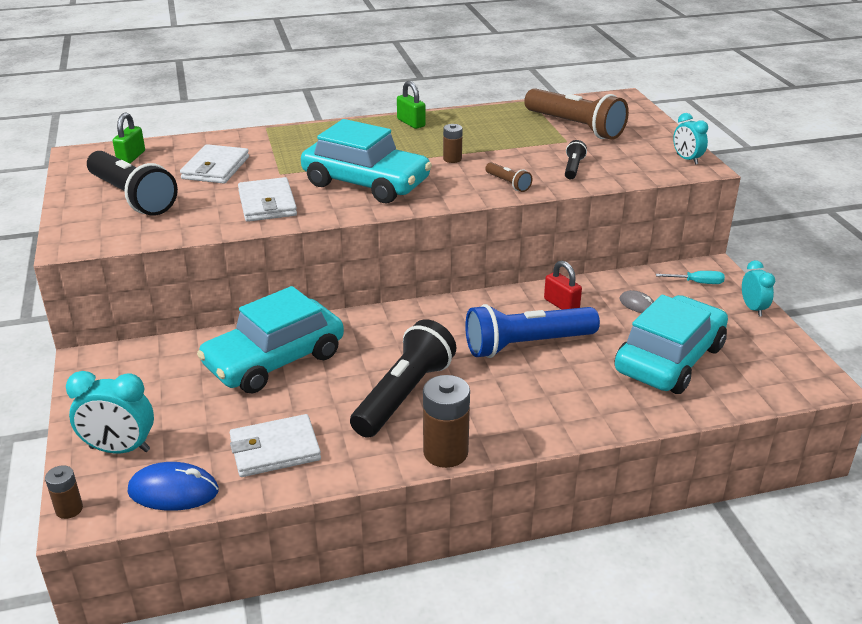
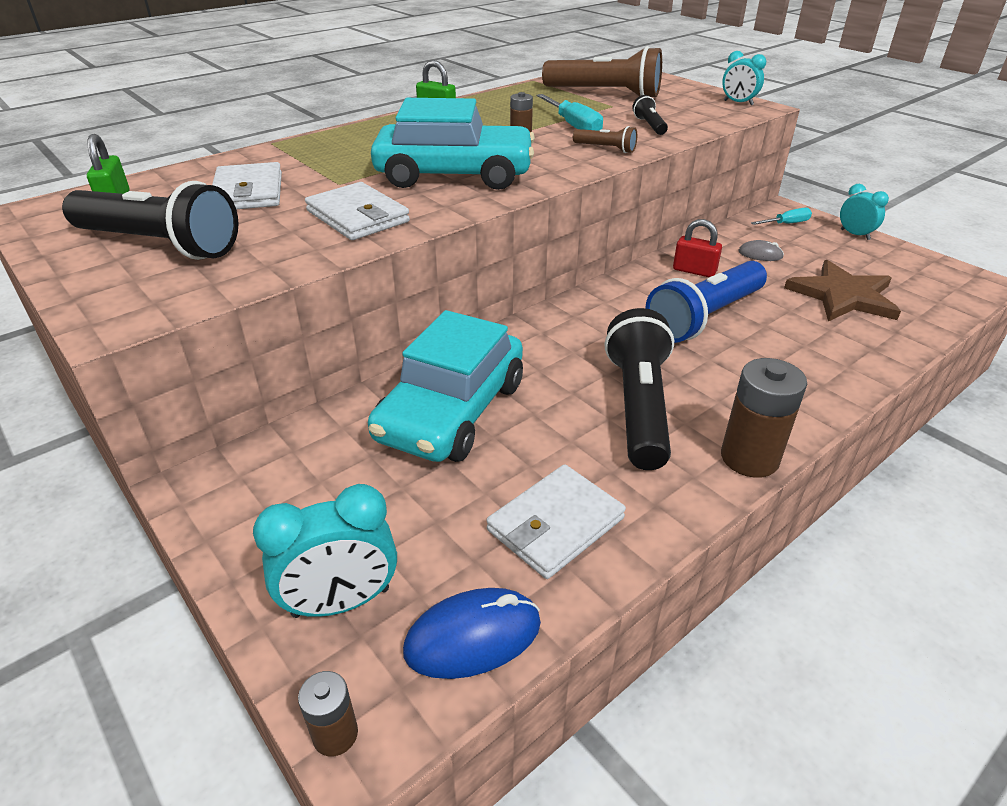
camera: 25 degrees left, 5 degrees up
turquoise car [614,295,728,394] -> brown star [784,260,901,322]
none -> turquoise screwdriver [536,94,603,131]

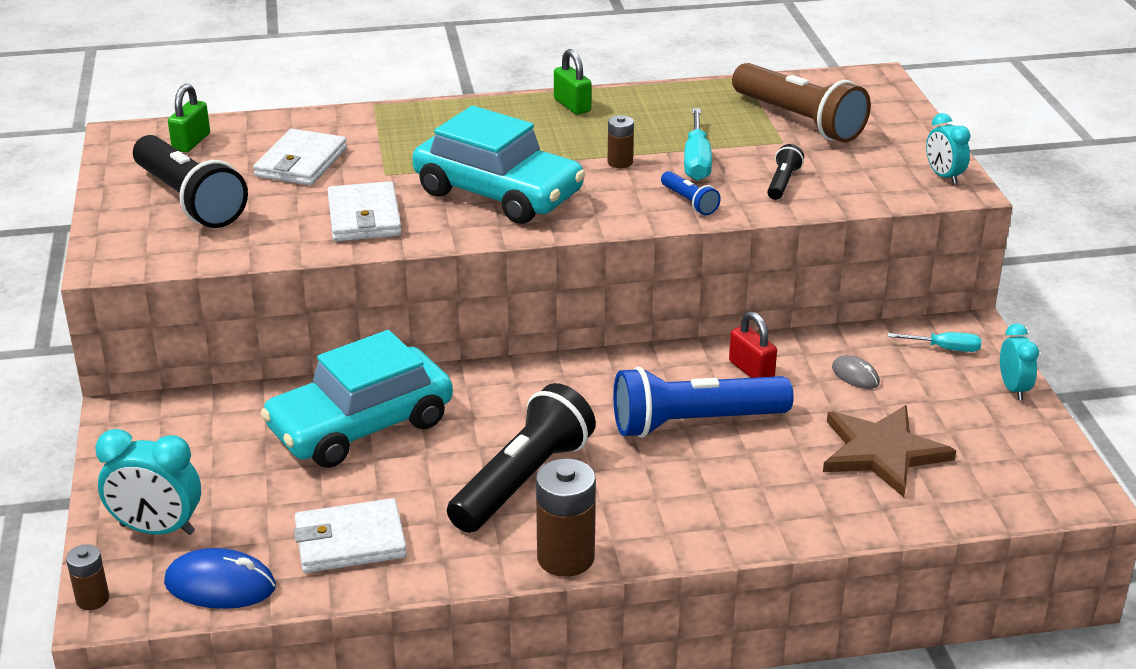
camera: 30 degrees right, 5 degrees down
brown flashlight [573,126,637,153] -> blue flashlight [661,171,721,215]

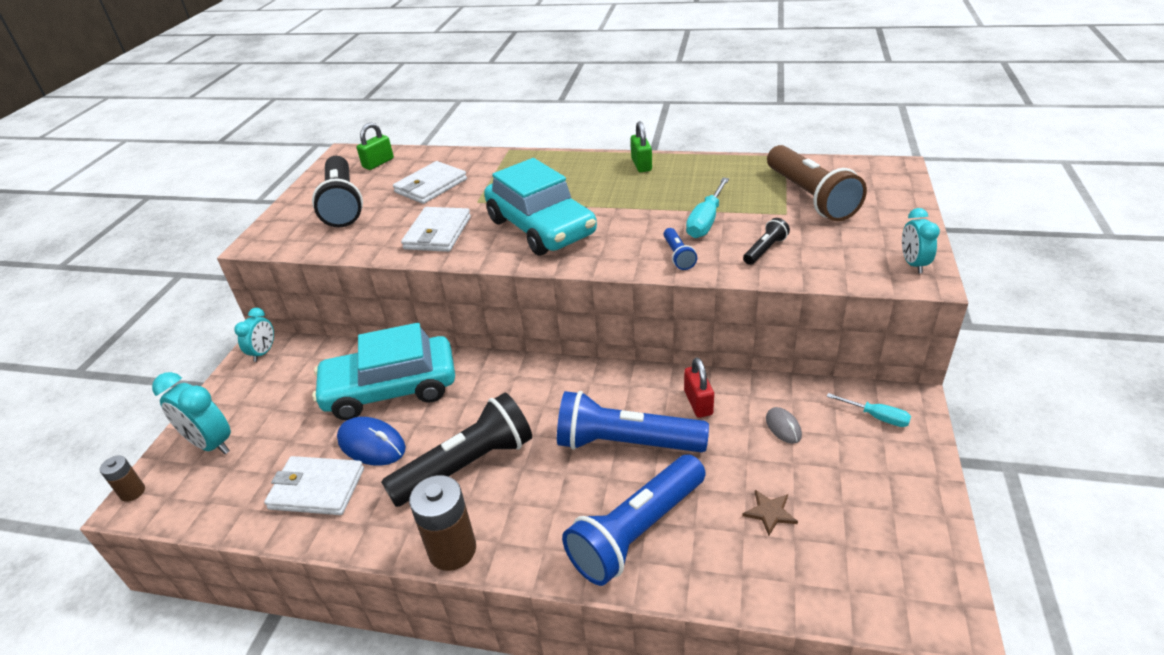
camera: 25 degrees right, 5 degrees up
blue mouse [164,548,276,609] -> blue mouse moved to [337,417,406,466]
brown battery [608,115,634,168] -> none
brown star [823,405,956,497] -> brown star [742,490,798,536], size x0.44
turquoise clock [1000,323,1039,400] -> turquoise clock moved to [234,308,274,362]
none -> blue flashlight [562,454,706,586]

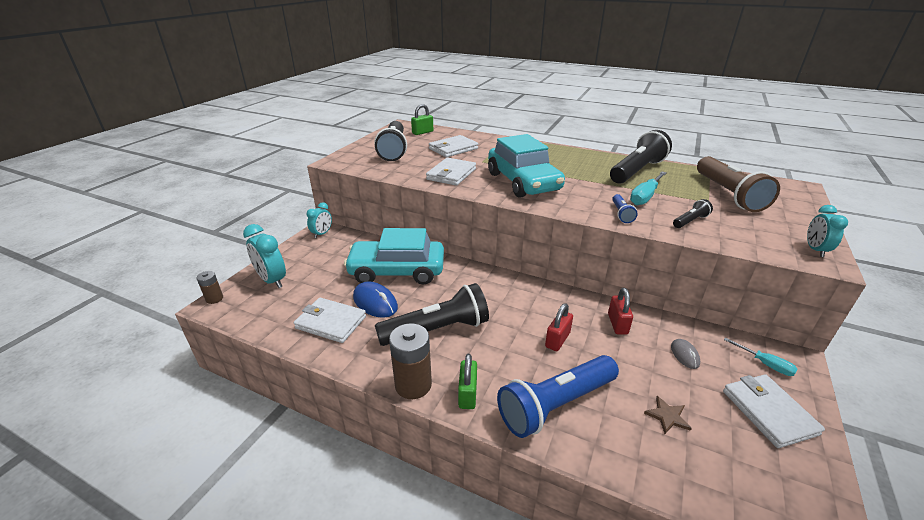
camera: 10 degrees right, 5 degrees down
blue flashlight [557,391,709,452] -> red padlock [545,303,573,351]
green padlock [631,121,652,172] -> green padlock moved to [458,354,477,409]
none -> black flashlight [610,130,672,183]
none -> white wallet [723,374,825,448]

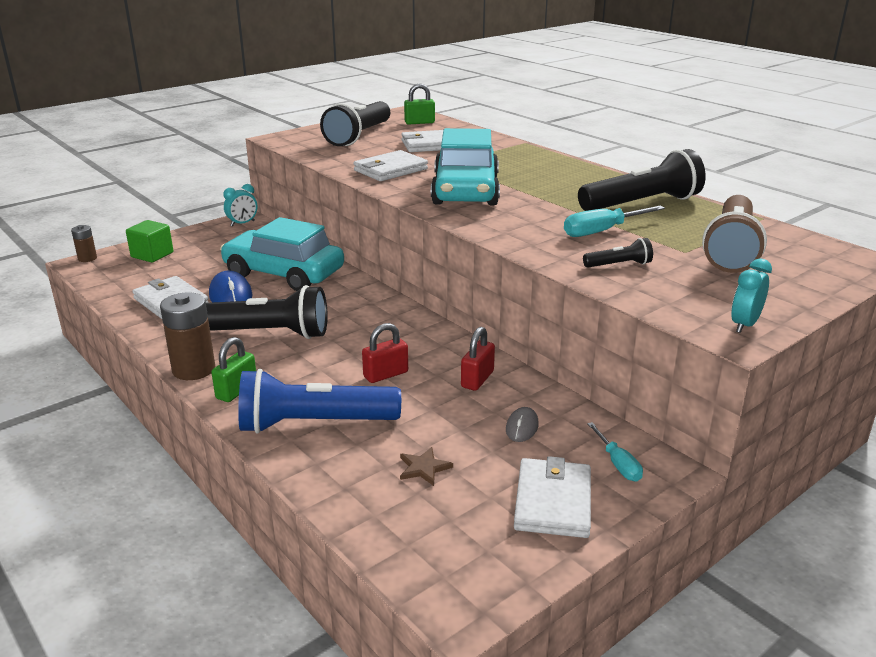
camera: 25 degrees right, 5 degrees down
turquoise clock [243,224,286,288] -> green cube [126,220,173,263]
blue flashlight [612,194,638,223] -> none

